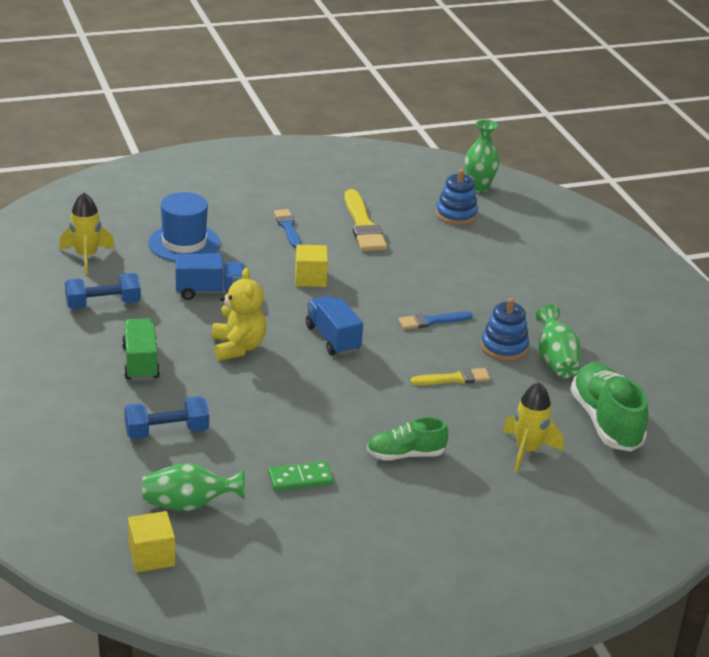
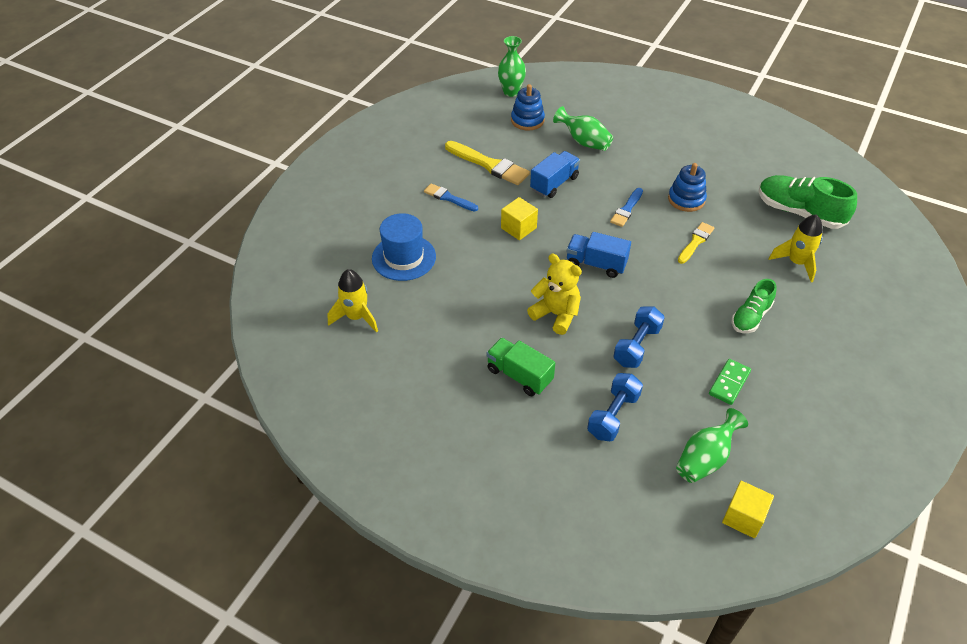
camera: 40 degrees left, 15 degrees up
blue dumbbell [65,273,141,309] -> blue dumbbell moved to [613,307,665,368]
blue truck [175,254,244,300] -> blue truck moved to [530,151,580,198]
green vase [536,304,580,378] -> green vase moved to [553,106,613,151]

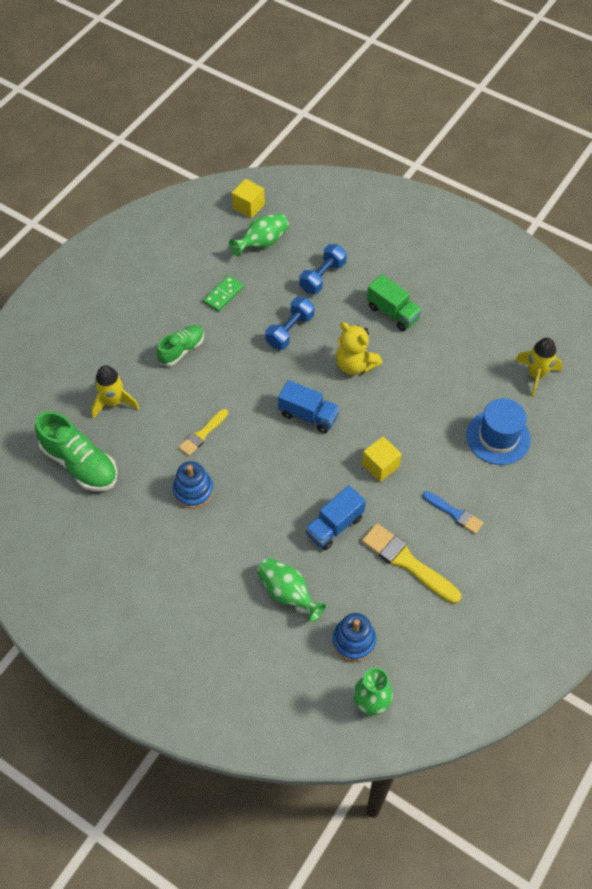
camera: 175 degrees left, 10 degrees up
blue brush [610,188,643,227] -> none

